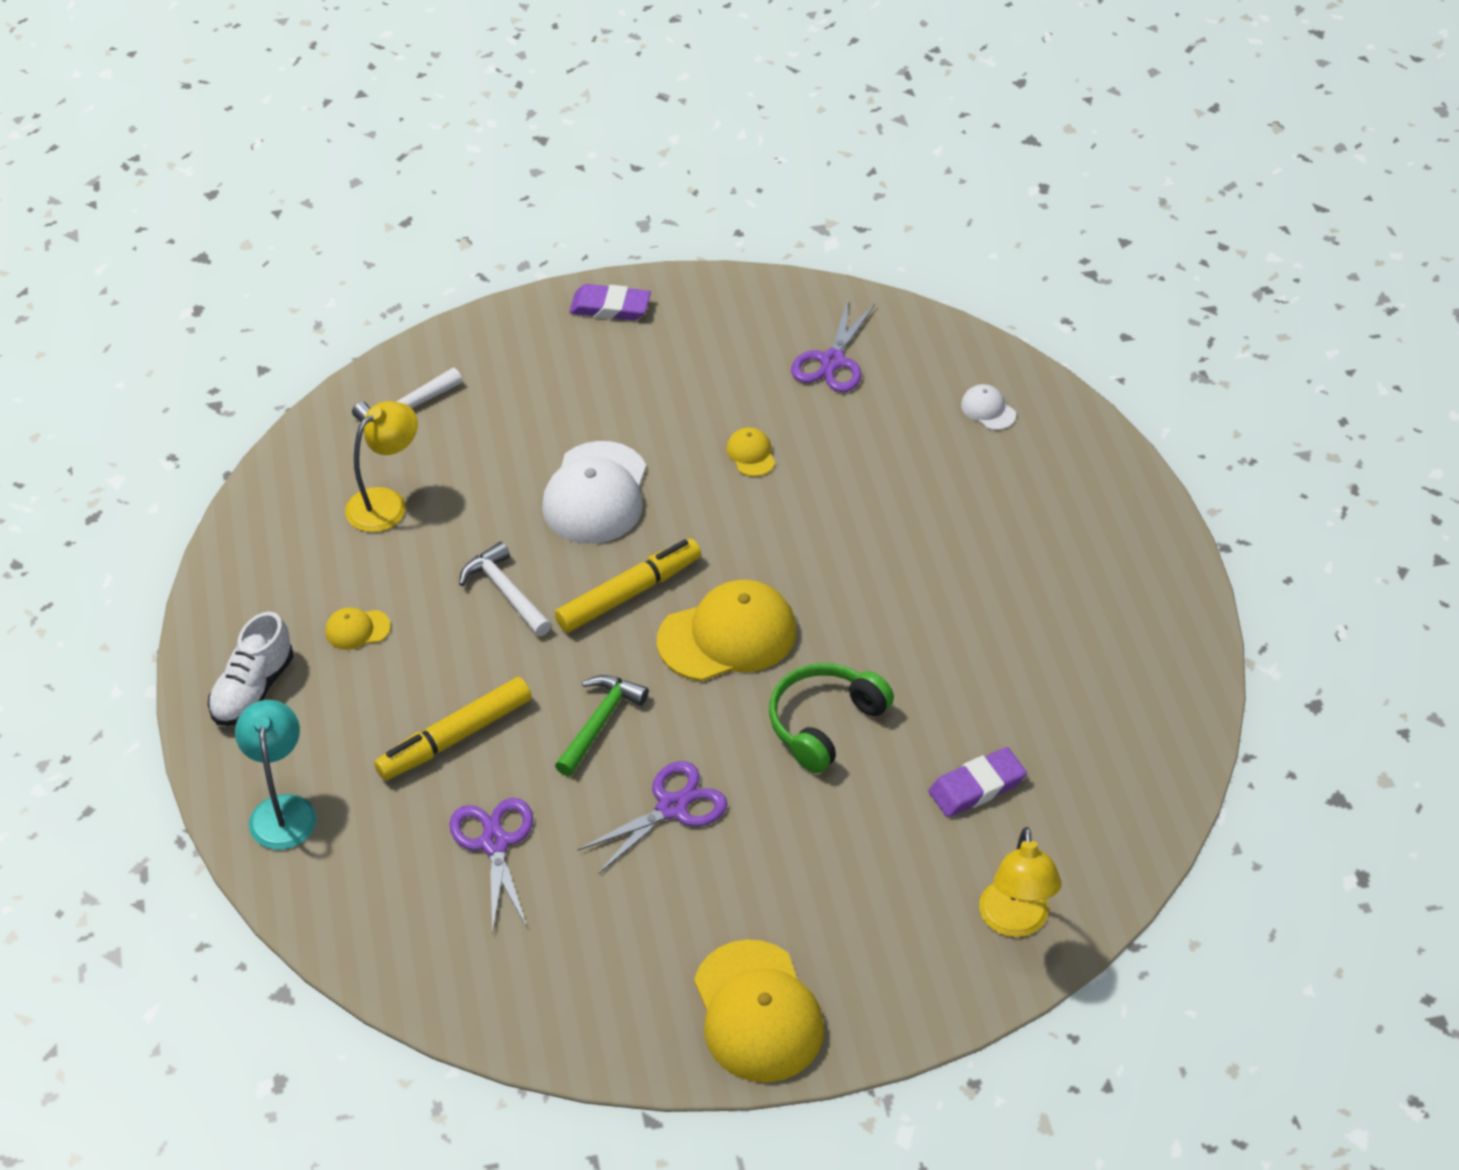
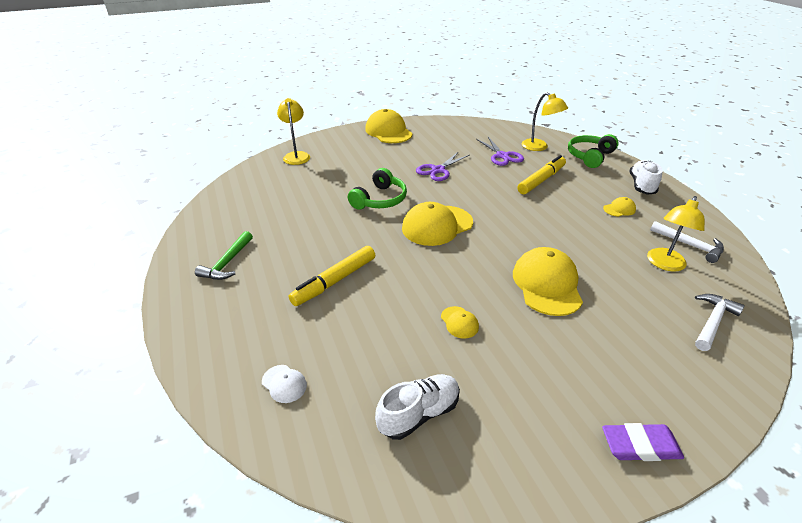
camera: 170 degrees right, 10 degrees down
turquoise lamp [235,700,317,850] -> green headphones [568,134,619,168]
white hammer [459,542,552,636] -> white hammer moved to [650,221,724,263]
white cap [542,441,646,544] -> yellow cap [513,247,583,316]
yellow marker [555,539,701,632] -> yellow marker moved to [289,246,375,306]
green hammer [555,675,649,776] -> green hammer moved to [195,231,253,280]
purple scissors [791,300,875,392] -> white shoe [375,374,460,440]
purple eraser [929,747,1027,817] -> none
none -> yellow lamp [522,92,568,151]

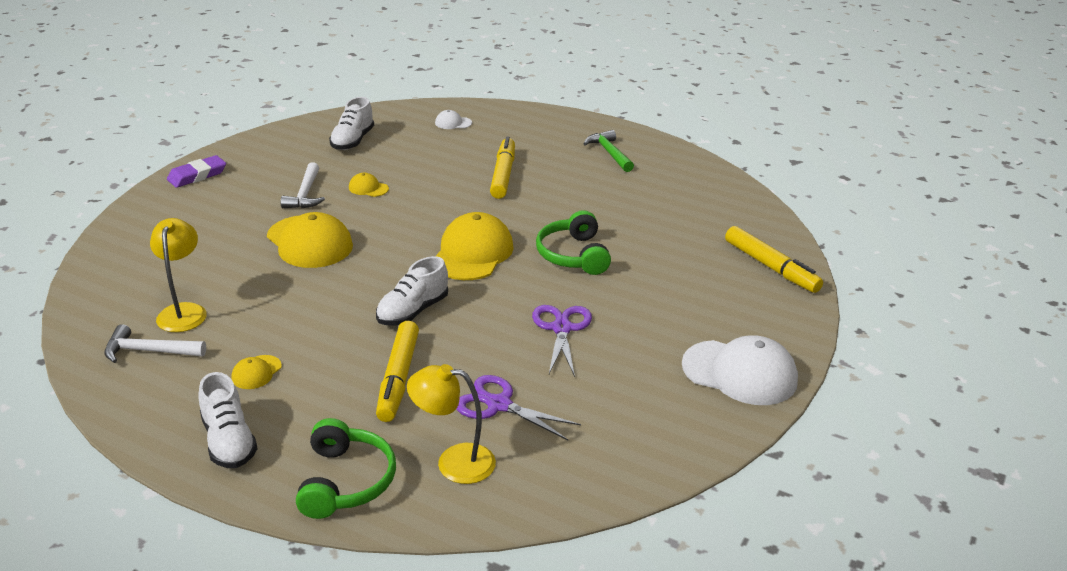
camera: 140 degrees right, 5 degrees down
yellow lamp [277,98,310,165] -> yellow marker [725,226,823,293]
yellow cap [365,109,413,143] -> white cap [682,335,798,405]
white hammer [695,294,745,351] -> white hammer moved to [281,162,325,208]
none -> white shoe [376,256,448,326]

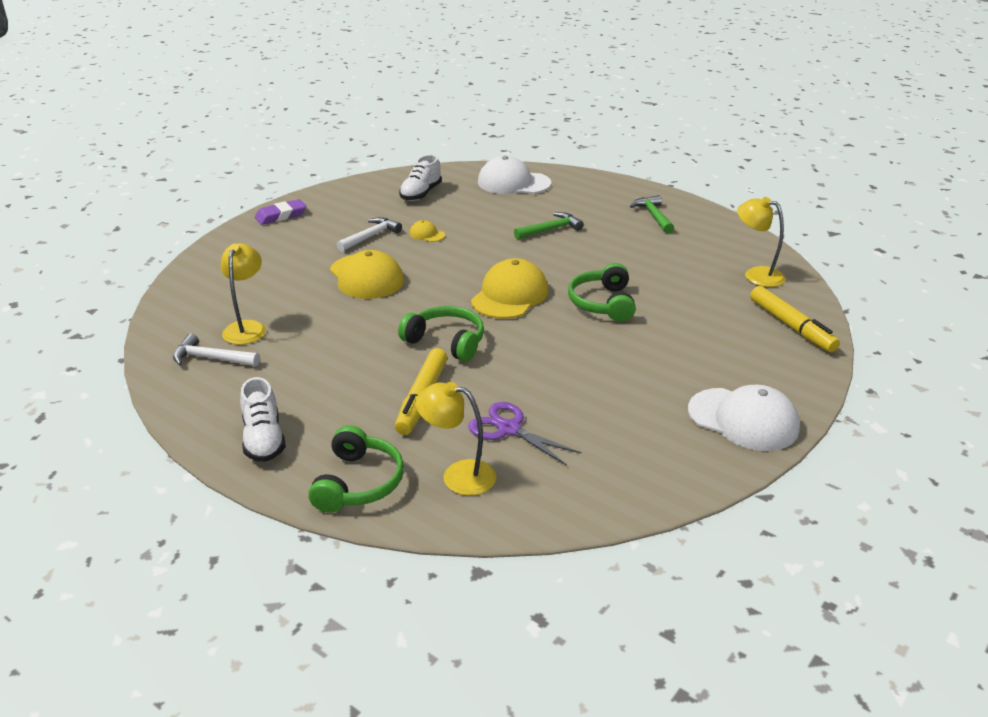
camera: 10 degrees right, 0 degrees up
yellow cap [232,355,282,389] -> none
white hammer [281,162,325,208] -> white hammer turned 150 degrees counterclockwise [336,217,402,252]
white shoe [376,256,448,326] -> green headphones [398,306,484,362]
white cap [435,110,472,129] -> white cap [478,156,551,194], size x2.18
yellow marker [490,137,515,199] -> green hammer [514,212,584,240]
purple scissors [532,305,592,377] -> none
none -> yellow lamp [737,197,785,287]

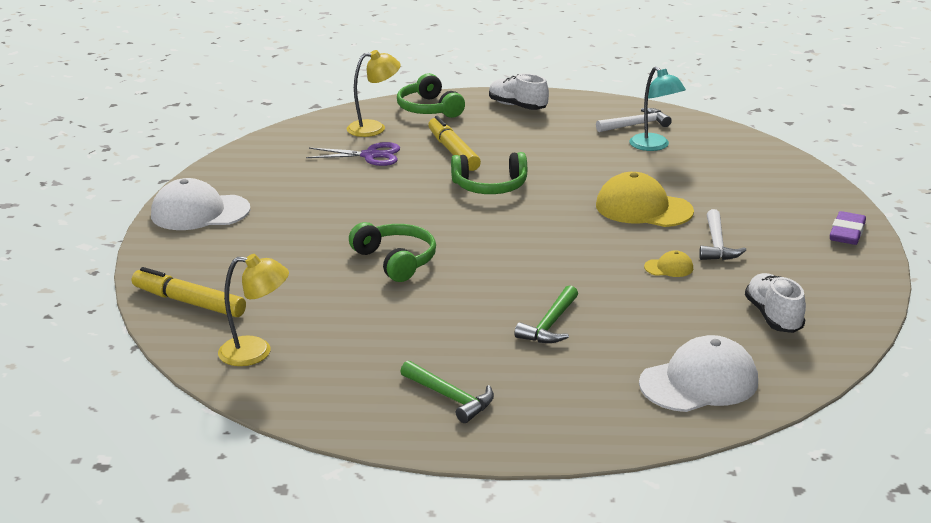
camera: 145 degrees right, 5 degrees down
yellow lamp [221,243,266,345] -> turquoise lamp [629,66,686,151]
yellow cap [471,258,549,319] -> none

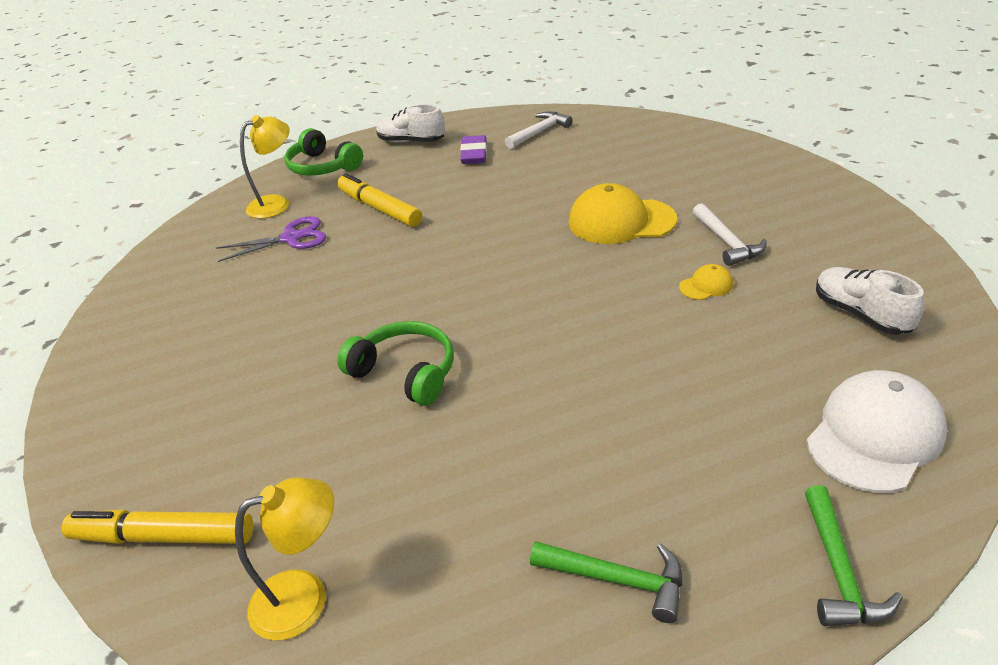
camera: 20 degrees left, 10 degrees up
white cap [151,178,250,230] -> none
green headphones [451,152,527,194] -> none
green hammer [515,285,578,343] -> green hammer moved to [805,485,903,626]
turquoise lamp [629,66,686,151] -> none
purple eraser [830,211,866,245] -> purple eraser moved to [460,135,487,164]

